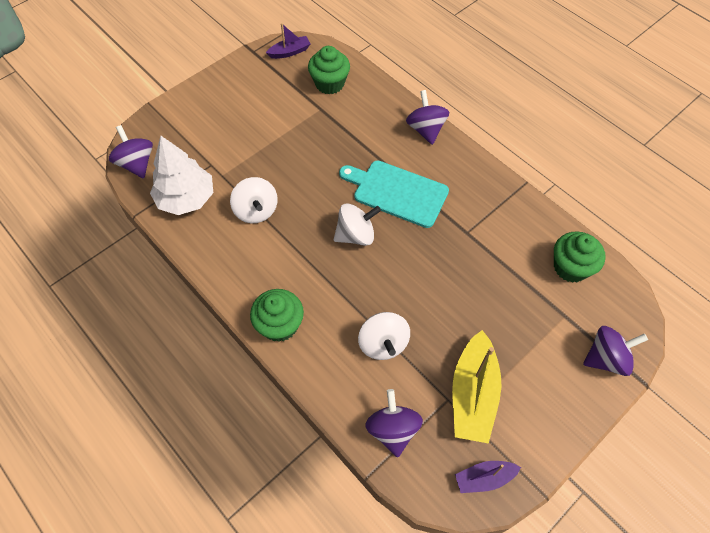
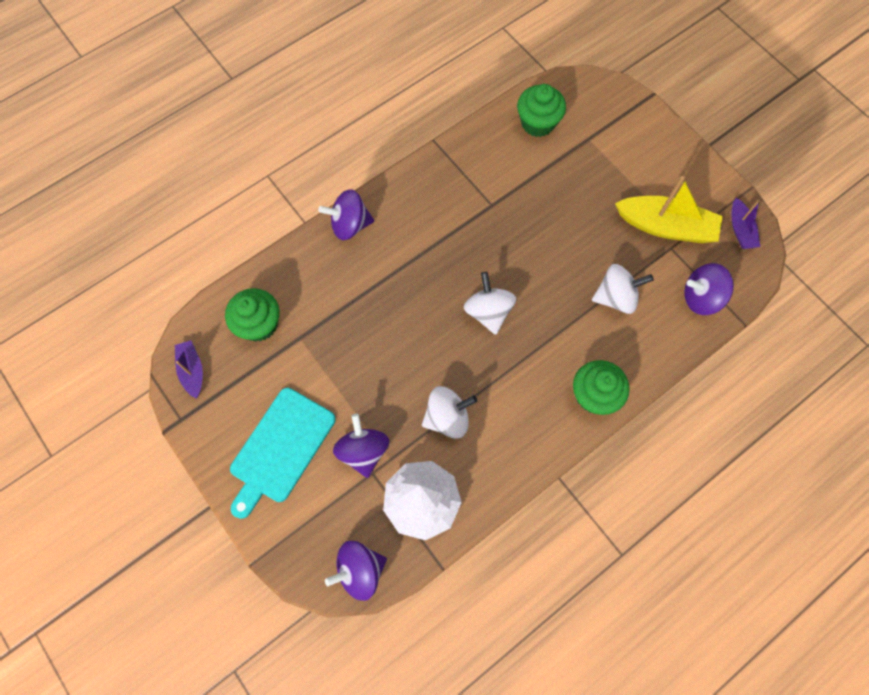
camera: 85 degrees left, 10 degrees up
turquoise cutting board [339,160,449,228] -> turquoise cutting board moved to [230,388,336,519]
purple spinning top [583,326,648,376] -> purple spinning top moved to [333,414,389,478]

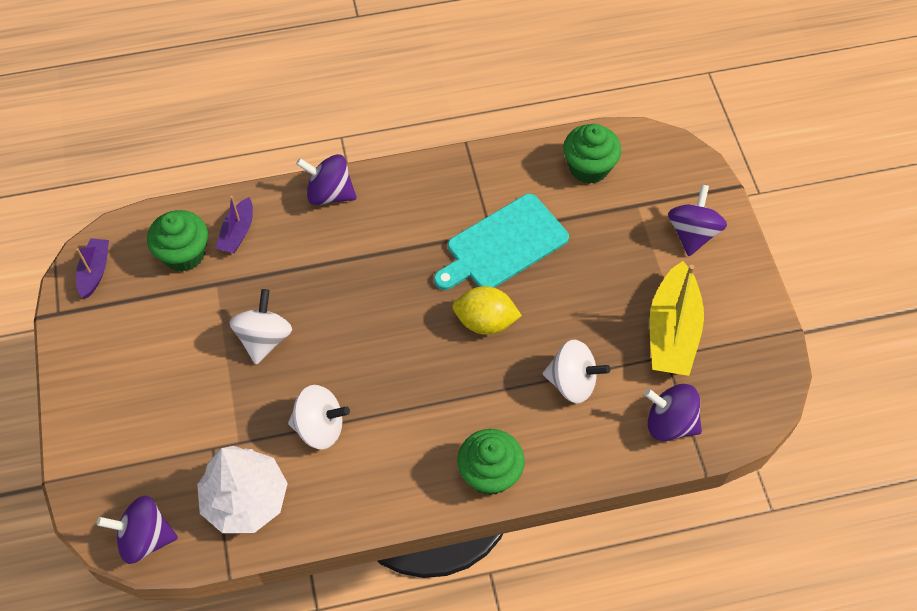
camera: 25 degrees right, 10 degrees down
turquoise cutting board [230,388,336,519] -> turquoise cutting board moved to [434,194,569,290]
purple spinning top [333,414,389,478] -> purple spinning top moved to [668,184,727,256]
white spinning top [464,272,516,335] -> white spinning top moved to [229,289,292,365]
yellow boat [615,176,723,243] -> yellow boat turned 60 degrees clockwise [649,261,704,376]
purple boat [732,198,760,249] -> purple boat moved to [216,196,253,253]
none -> yellow lemon [452,286,522,335]

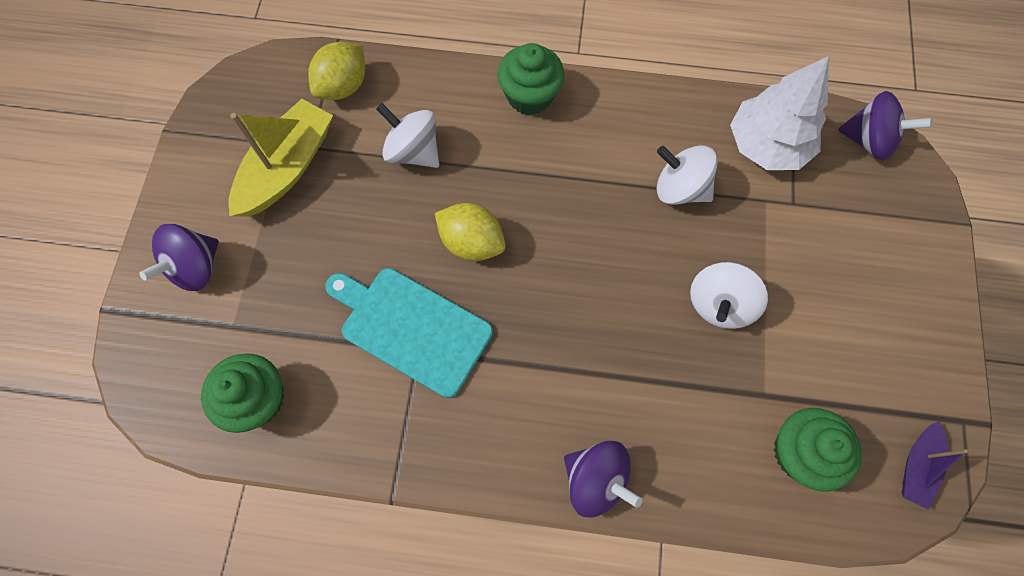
camera: 160 degrees left, 10 degrees up
purple boat [216,196,253,253] -> none
turquoise cutting board [434,194,569,290] -> turquoise cutting board turned 135 degrees counterclockwise [325,268,493,398]
purple spinning top [644,384,702,441] -> yellow lemon [308,42,365,100]

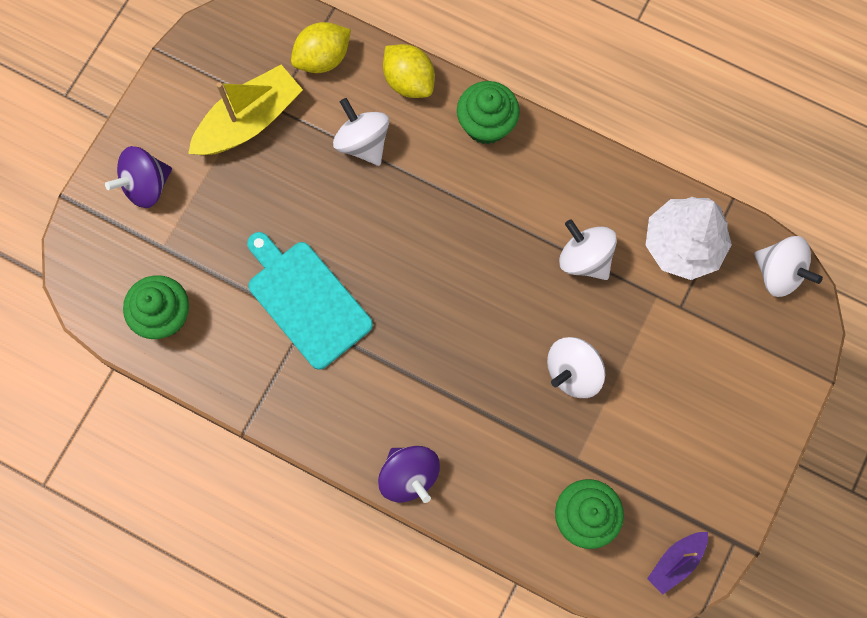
camera: 20 degrees right, 5 degrees up
yellow lemon [435,203,506,261] -> yellow lemon moved to [383,44,435,98]
purple spinning top [838,91,932,161] -> white spinning top [754,236,823,297]

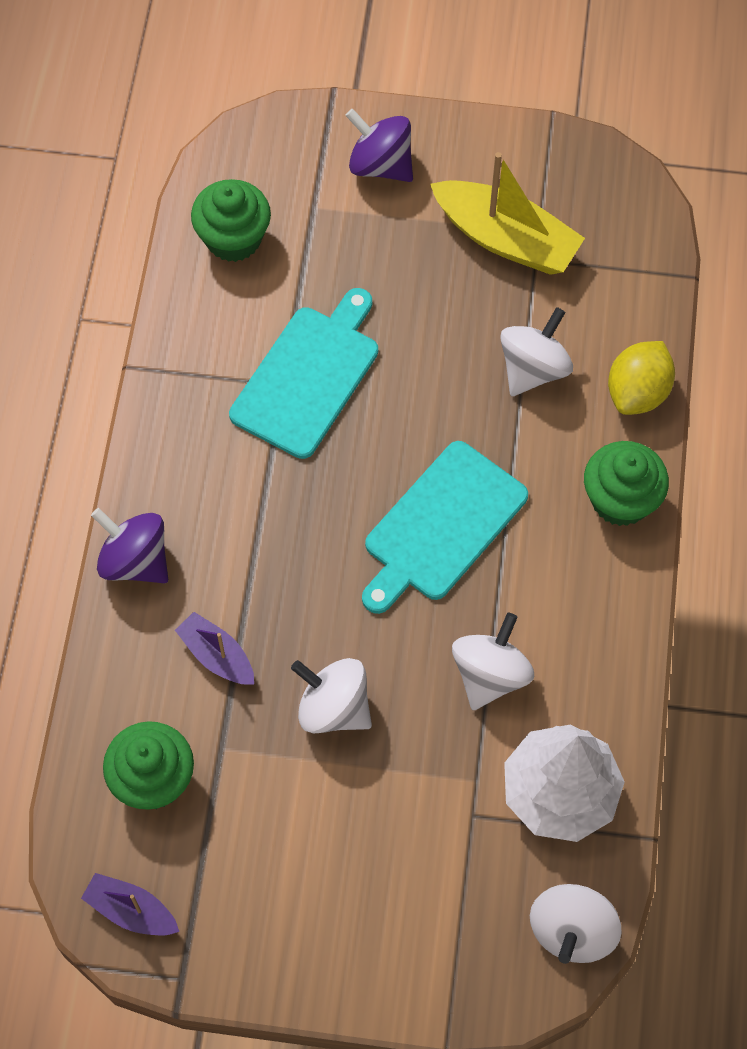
camera: 70 degrees right, 10 degrees down
yellow lemon [291,22,351,73] -> none
purple spinning top [378,446,440,503] -> purple spinning top turned 90 degrees clockwise [91,508,168,583]
none -> purple boat [175,612,254,685]
none -> turquoise cutting board [362,441,528,614]

